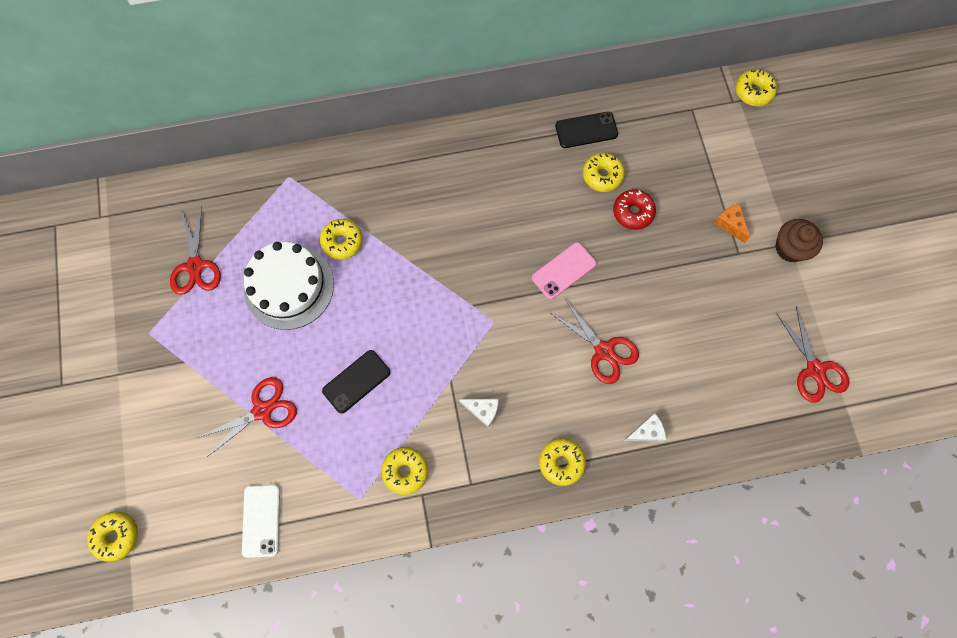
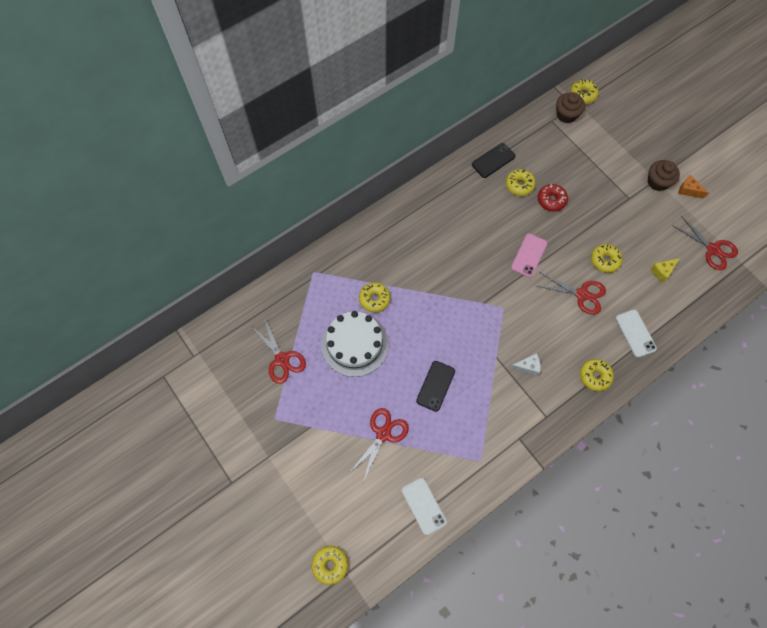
camera: 25 degrees left, 5 degrees down
yellow donut [381,447,428,495] -> yellow donut moved to [591,244,623,273]
white cheese [623,413,666,442] -> white phone [615,310,657,358]
orange cheese [714,204,750,243] -> orange cheese moved to [678,175,709,199]
none -> brown cupcake [556,92,585,123]
none -> yellow cheese [651,258,680,283]

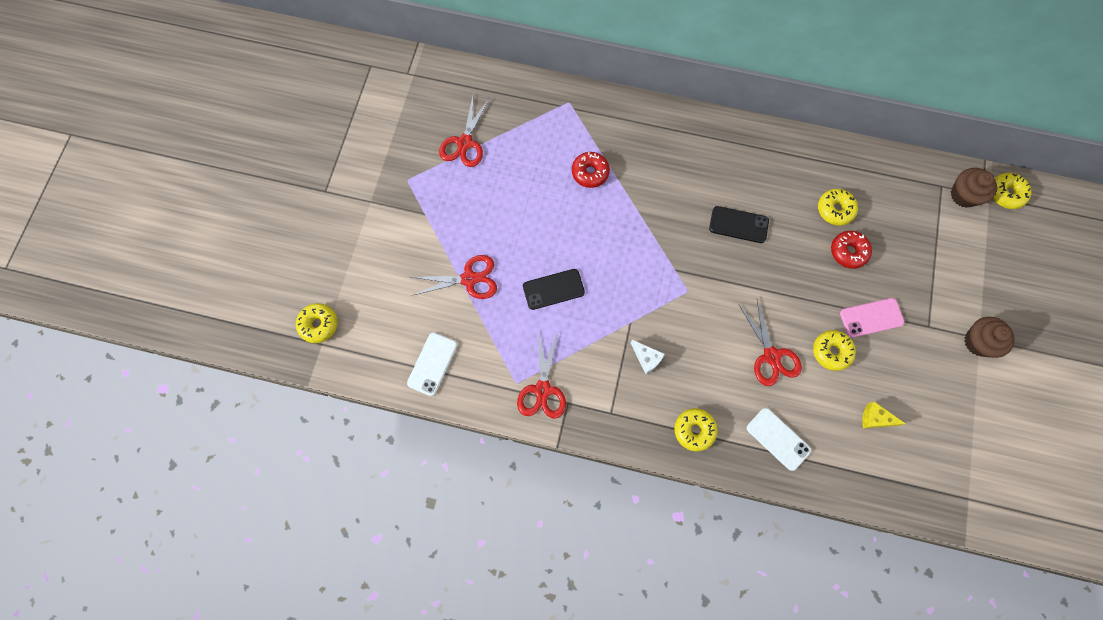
camera: 50 degrees right, 5 degrees up
white cake [321,311,389,377] -> none
yellow donut [359,282,391,313] -> red donut [572,152,610,188]
black phone [472,143,515,178] -> black phone moved to [709,206,769,243]
pink phone [511,233,548,278] -> pink phone moved to [840,298,904,338]
white phone [615,310,657,358] -> white phone turned 75 degrees counterclockwise [747,408,811,471]
red scissors [672,216,738,270] -> red scissors moved to [517,332,566,419]
orange cheese [678,175,709,199] -> none

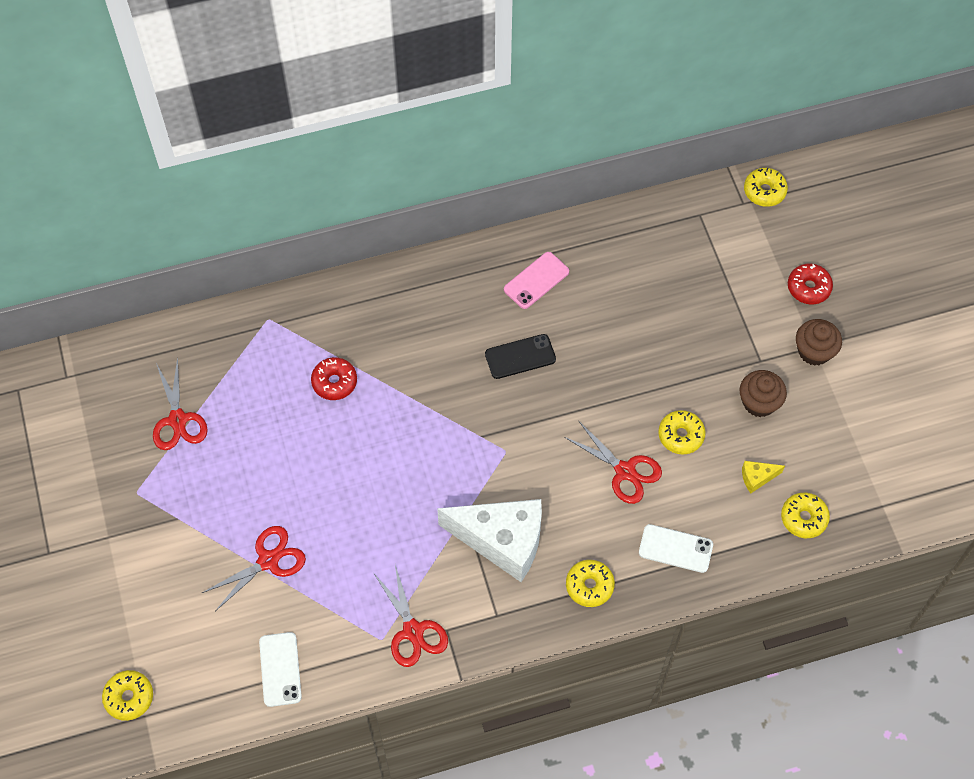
camera: 30 degrees left, 10 degrees down
black phone [523,269,585,310] -> none
white cheese [631,340,665,374] -> white cheese [437,499,542,582], size x2.49
yellow donut [818,189,858,226] -> yellow donut moved to [781,493,830,538]
red donut [831,231,872,269] -> red donut moved to [788,264,833,304]
pink phone [840,298,904,338] -> pink phone moved to [504,252,569,309]
brown cupcake [951,168,997,208] -> brown cupcake moved to [739,370,787,417]

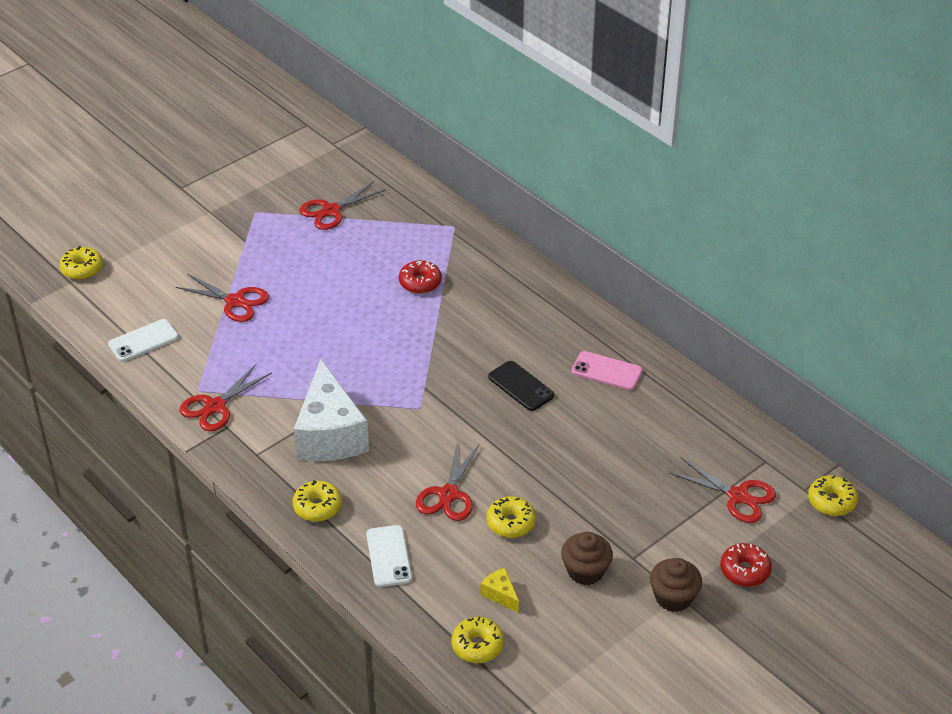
camera: 65 degrees right, 20 degrees down
none -> red scissors [669,458,776,523]

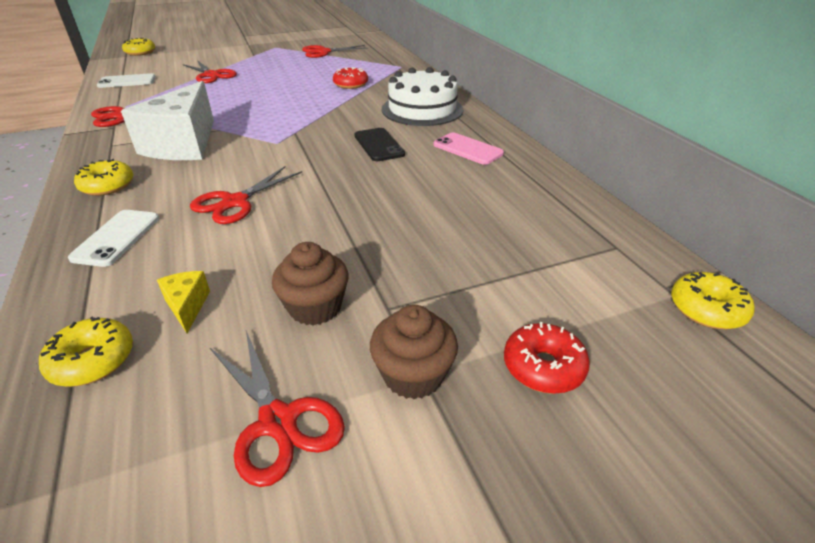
camera: 20 degrees right, 5 degrees down
yellow donut [487,496,536,538] -> none
red scissors [669,458,776,523] -> red scissors moved to [210,331,345,487]
none -> white cake [382,67,463,126]

